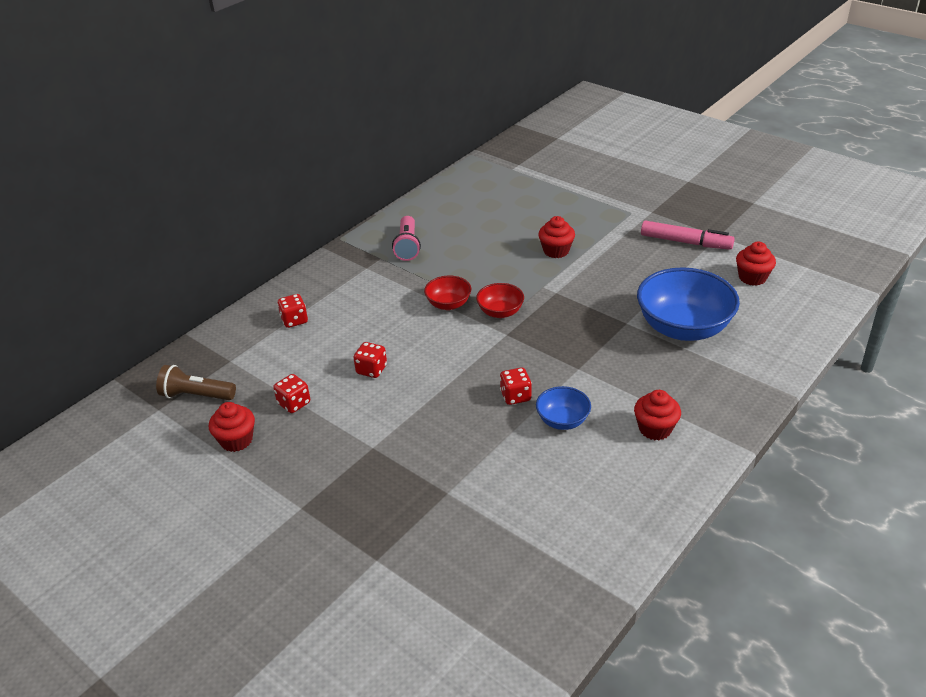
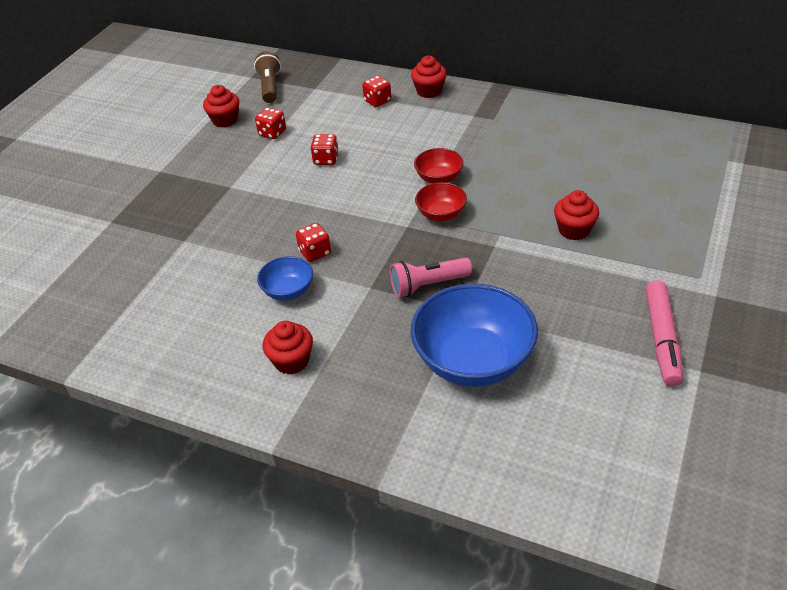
camera: 75 degrees right, 5 degrees up
pink flashlight [392,216,421,261] -> pink flashlight moved to [390,258,472,298]
red cupcake [736,242,776,286] -> red cupcake moved to [411,56,447,98]

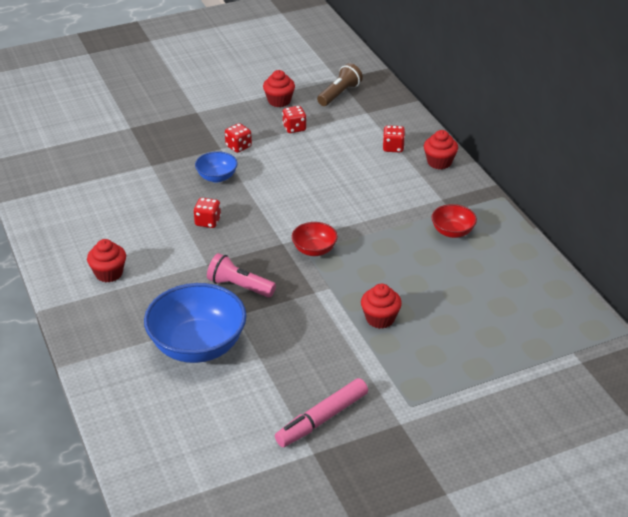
camera: 40 degrees right, 5 degrees down
blue bowl [257,256,313,301] -> blue bowl moved to [195,151,238,183]
red dice [311,134,339,165] -> red dice moved to [225,123,252,153]
red bowl [414,148,463,183] -> red bowl moved to [432,204,477,238]

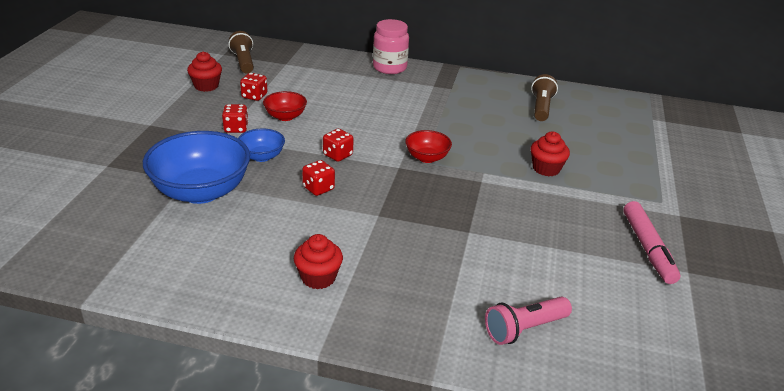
camera: 55 degrees left, 5 degrees down
blue bowl [144,283,247,363] -> blue bowl moved to [143,131,250,204]
pink flashlight [207,253,276,297] -> pink flashlight moved to [485,297,572,345]
red dice [383,125,405,152] -> red dice moved to [323,129,354,162]
red cupcake [424,130,458,169] -> pink jar [373,19,409,74]
red bowl [432,204,477,238] -> red bowl moved to [263,91,307,121]
none -> brown flashlight [531,74,558,121]

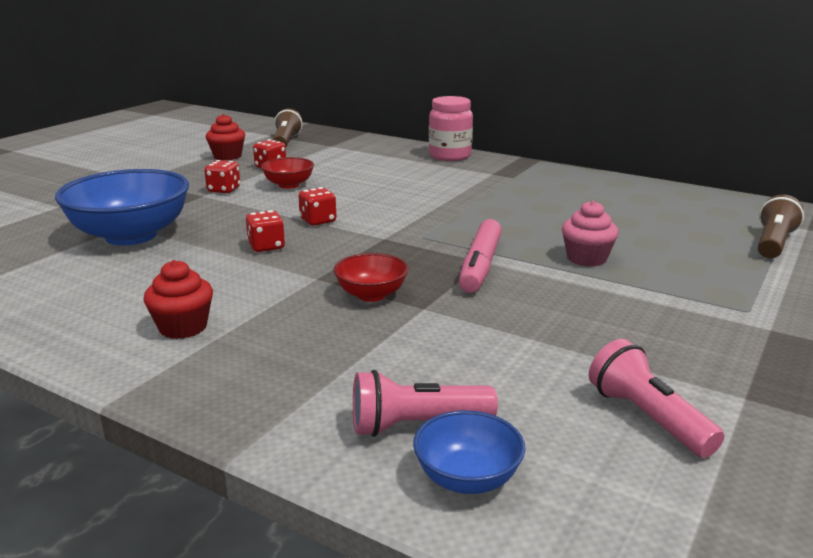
camera: 20 degrees right, 10 degrees down
blue bowl [238,128,285,162] -> blue bowl moved to [413,410,525,494]
red bowl [405,130,452,163] -> red bowl moved to [334,253,408,302]
red cupcake [530,131,570,176] -> pink cupcake [562,201,619,267]
brown flashlight [531,74,558,121] -> brown flashlight moved to [757,195,804,259]
pink marker [623,201,681,284] -> pink marker moved to [459,219,502,293]
none -> pink flashlight [589,339,724,458]

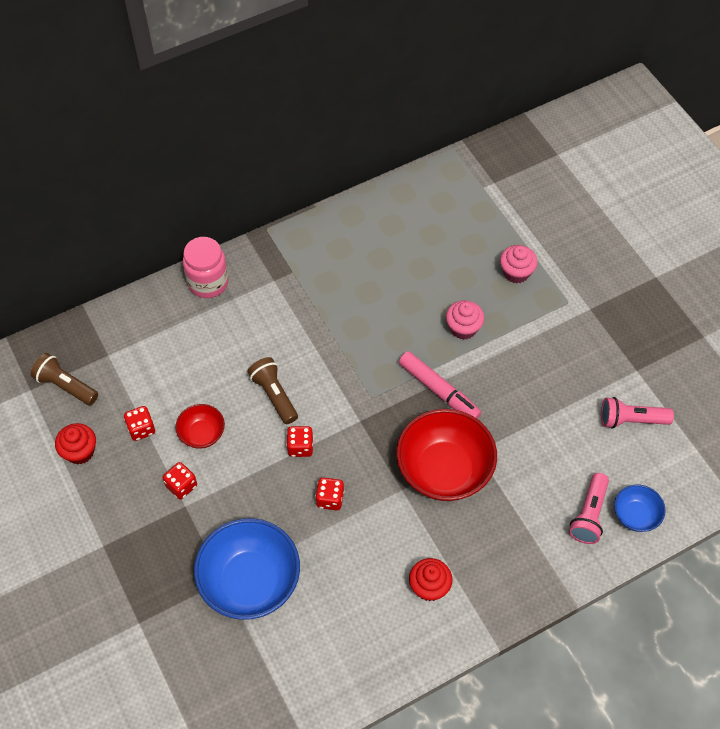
camera: 60 degrees left, 35 degrees up
red bowl [334,253,408,302] -> red bowl [396,409,497,501], size x2.00
brown flashlight [757,195,804,259] -> brown flashlight moved to [247,357,298,424]
none -> pink cupcake [500,245,538,283]

